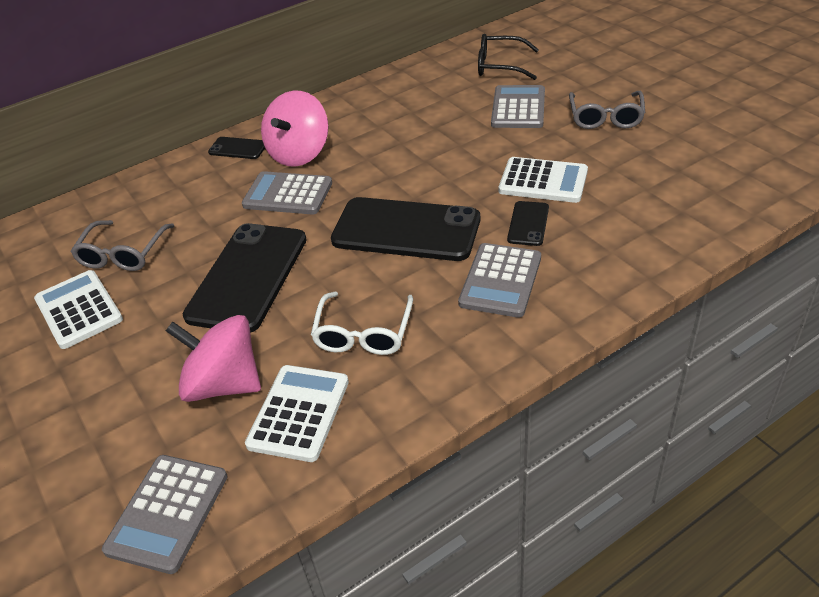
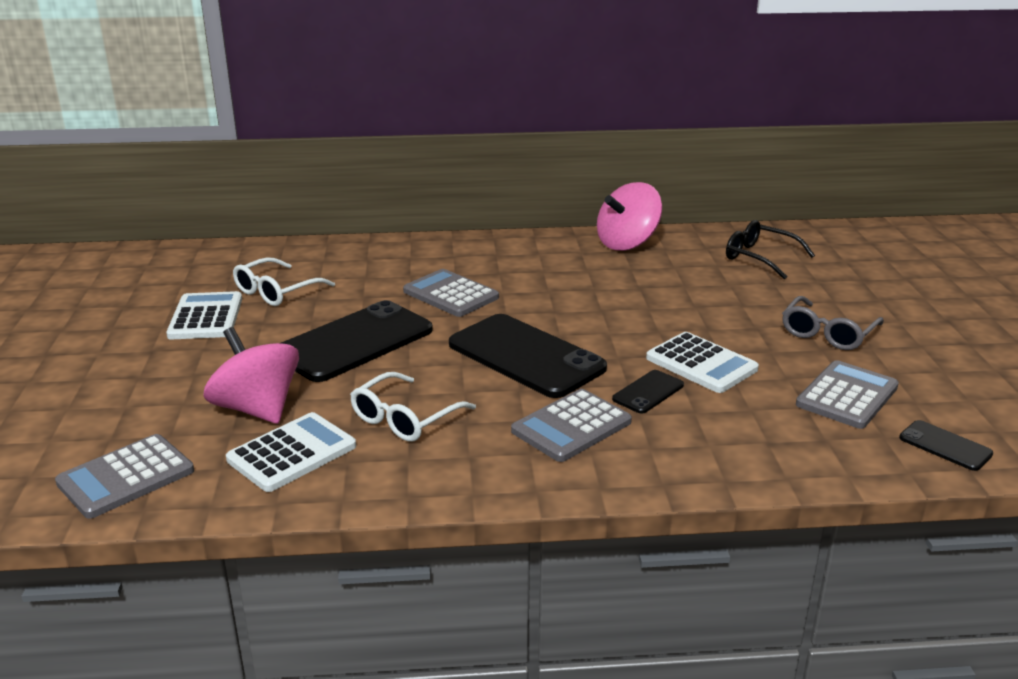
camera: 25 degrees right, 15 degrees down
grey glasses [71,220,175,271] -> white glasses [233,257,335,306]
black phone [208,137,265,159] -> black phone moved to [899,420,993,471]
pink spinning top [261,91,329,167] -> pink spinning top moved to [597,182,662,251]
grey calculator [491,85,545,128] -> grey calculator moved to [796,360,899,429]

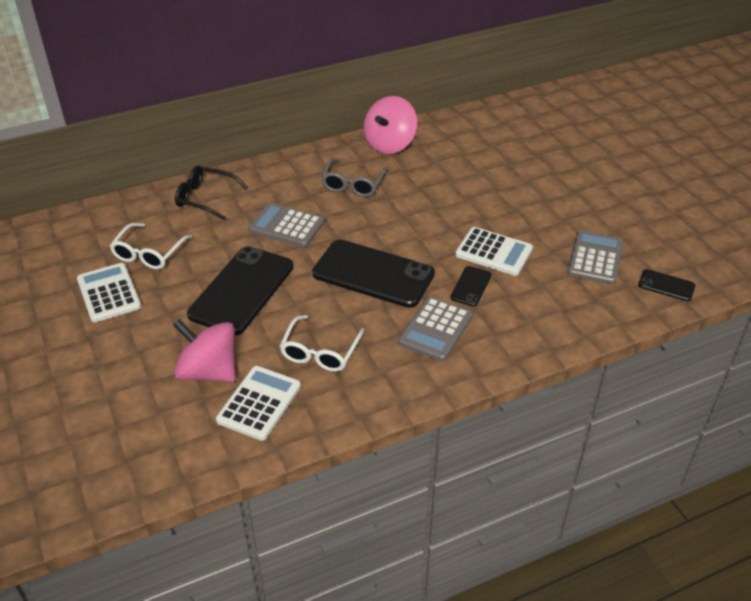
camera: 20 degrees left, 15 degrees up
grey calculator [55,434,194,519] -> none
black glasses [726,220,815,280] -> black glasses moved to [175,166,248,221]
grey glasses [782,296,884,350] -> grey glasses moved to [321,158,388,197]

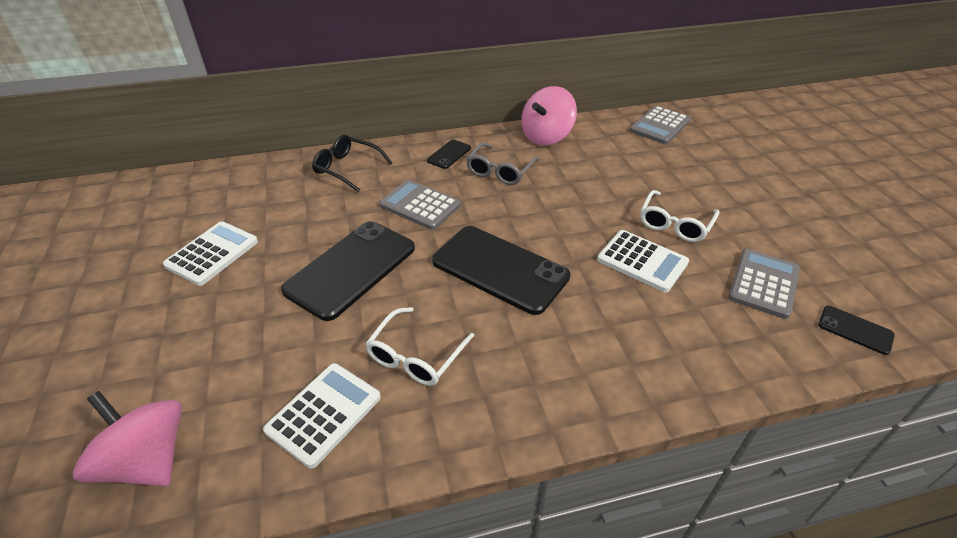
camera: 10 degrees right, 0 degrees up
white calculator [77,263,141,323] -> white calculator turned 45 degrees clockwise [163,222,258,286]
white glasses [110,223,192,270] -> white glasses moved to [640,190,720,242]
pink spinning top [173,319,235,382] -> pink spinning top moved to [73,391,182,486]
grey calculator [398,297,473,361] -> grey calculator moved to [630,106,691,144]
black phone [450,266,491,306] -> black phone moved to [427,140,471,169]

